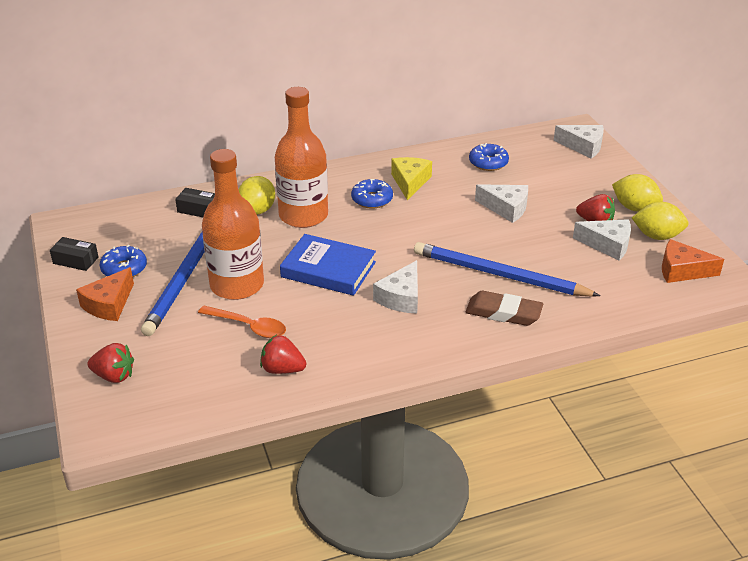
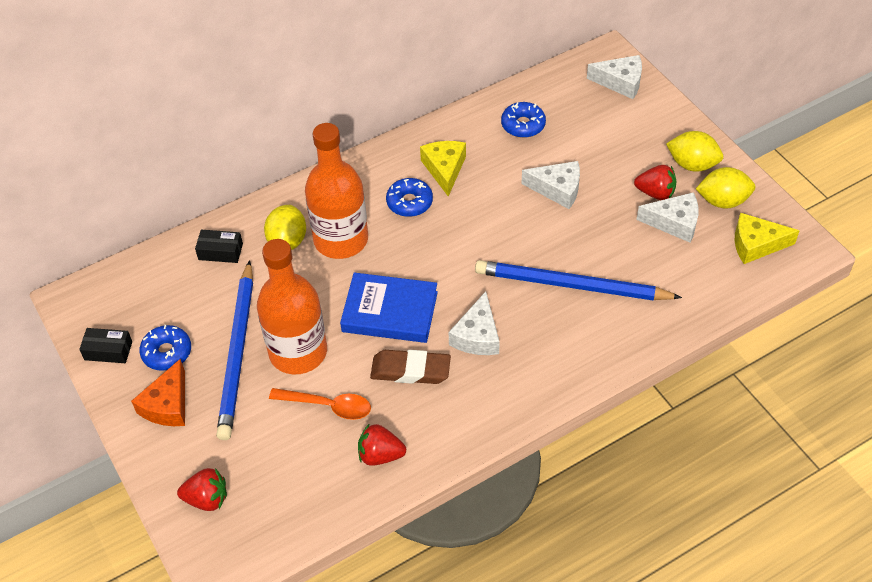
camera: 10 degrees left, 15 degrees up
brown eraser [465,291,543,326] -> brown eraser moved to [370,350,451,384]
orange cheese [662,239,724,283] -> yellow cheese [735,213,800,264]

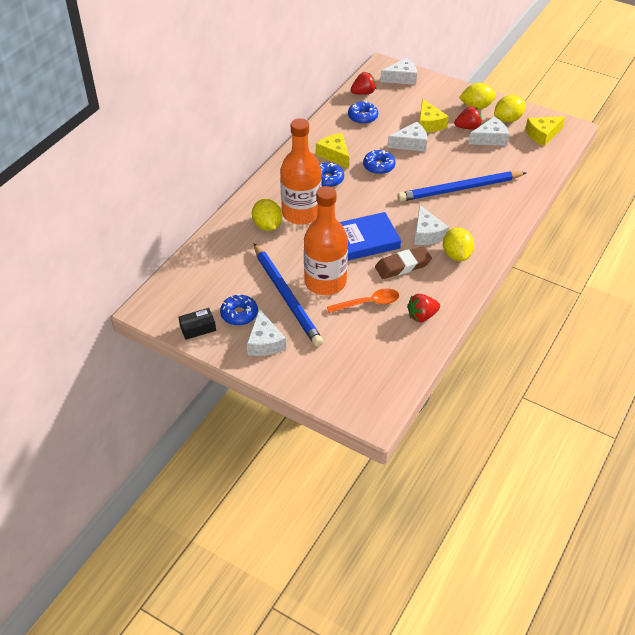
camera: 30 degrees left, 5 degrees down
orange cheese [131,359,185,426] -> white cheese [247,309,286,356]
red strawberry [177,468,227,511] -> red strawberry moved to [351,72,376,95]
black box [195,230,243,263] -> none
none -> blue donut [363,150,395,174]
none -> yellow cheese [419,99,449,133]
none -> yellow lemon [443,227,474,261]

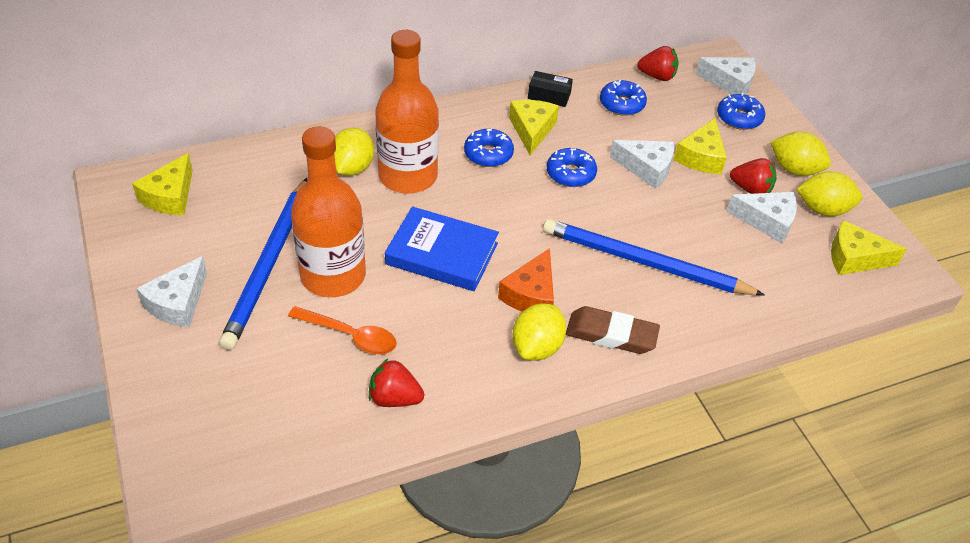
camera: 35 degrees right, 0 degrees up
black box [178,308,216,340] -> black box moved to [528,71,573,107]
blue donut [220,294,258,326] -> blue donut moved to [717,93,765,130]
brown eraser [375,246,432,279] -> brown eraser moved to [566,306,660,354]
white cheese [414,205,449,245] -> orange cheese [498,248,554,312]
none -> yellow cheese [132,153,193,215]

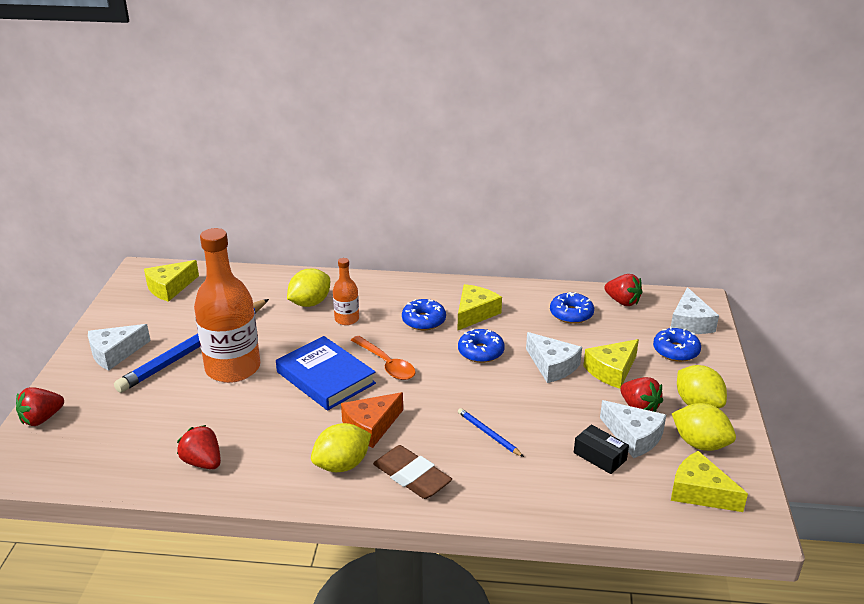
camera: 30 degrees right, 15 degrees down
orange spoon [288,306,397,355] -> orange spoon moved to [351,336,416,380]
orange bottle [375,30,439,194] -> orange bottle [333,258,359,325], size x0.48
black box [528,71,573,107] -> black box moved to [574,425,629,474]
blue pencil [543,219,765,296] -> blue pencil [458,408,524,457], size x0.42
white cheese [696,57,756,95] -> white cheese turned 45 degrees clockwise [671,287,719,334]
none -> red strawberry [16,387,64,426]

